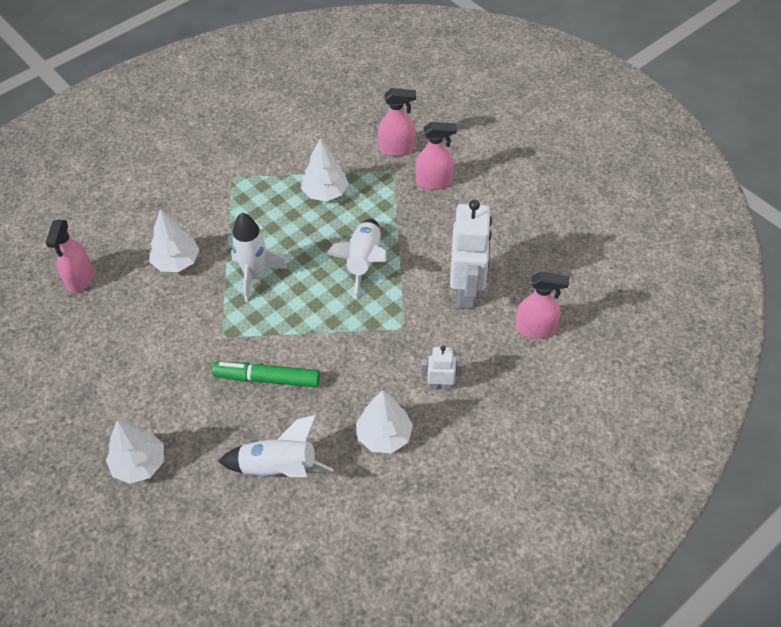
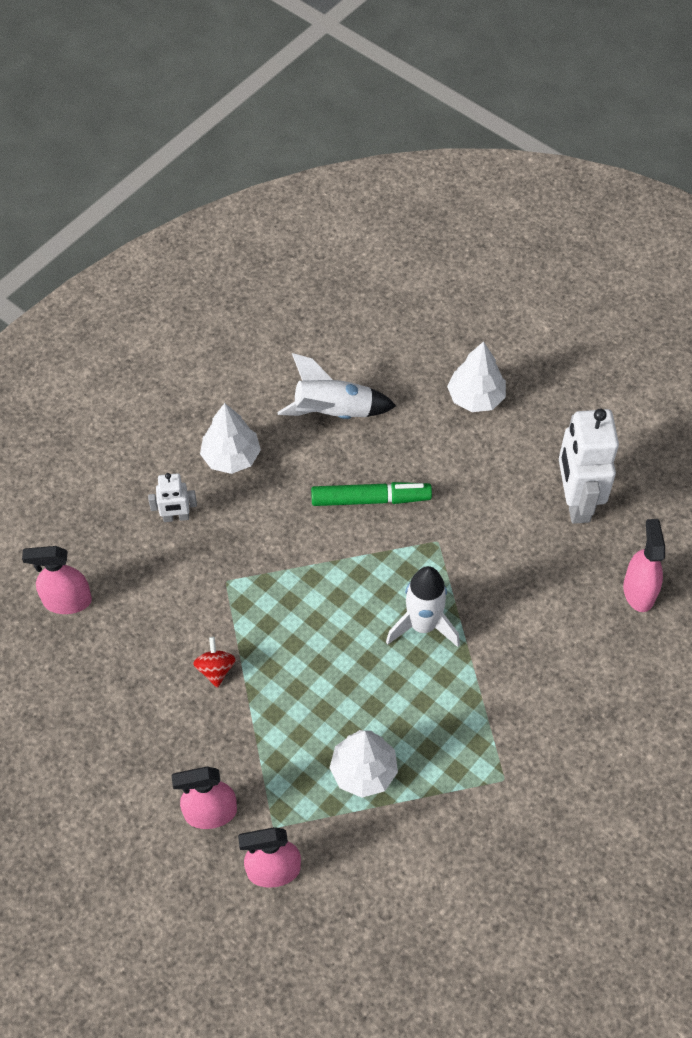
camera: 170 degrees right, 5 degrees up
white tree [150,210,199,272] -> none
white rocket [327,219,387,299] -> none
white robot [450,200,492,308] -> white robot moved to [559,409,619,524]
none -> red spinning top [193,637,236,688]

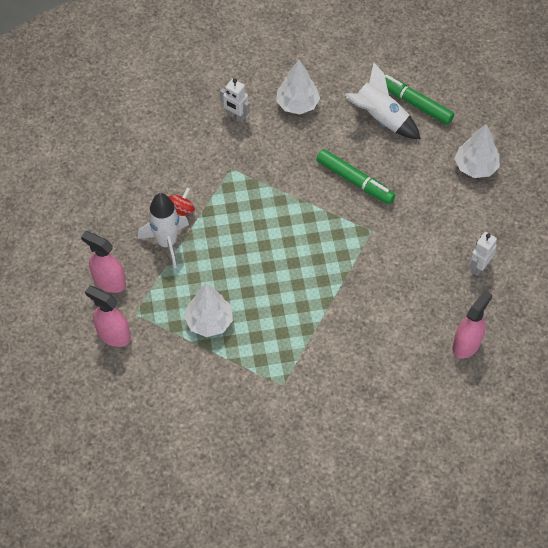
camera: 40 degrees right, 0 degrees up
pink spray bottle [22,546,92,614] -> none
white rocket [386,566,460,647] -> white rocket moved to [138,193,189,268]
white robot [559,409,619,524] -> white robot [470,232,497,276], size x0.50
none -> green marker [384,74,454,125]

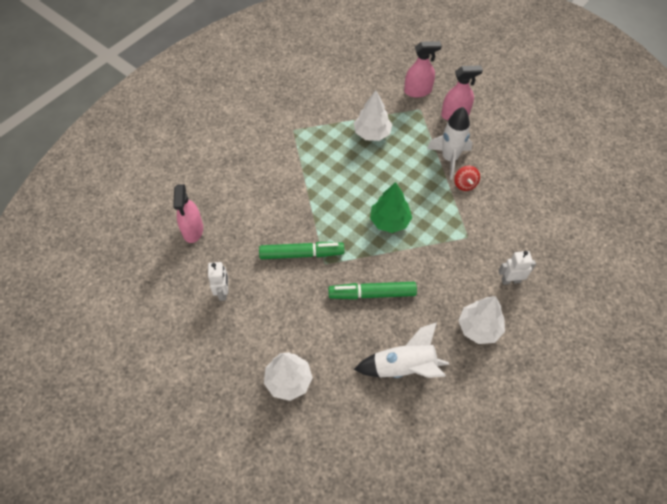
camera: 140 degrees right, 0 degrees up
green marker [384,74,454,125] -> green marker moved to [259,242,344,259]
none -> green tree [370,182,412,233]

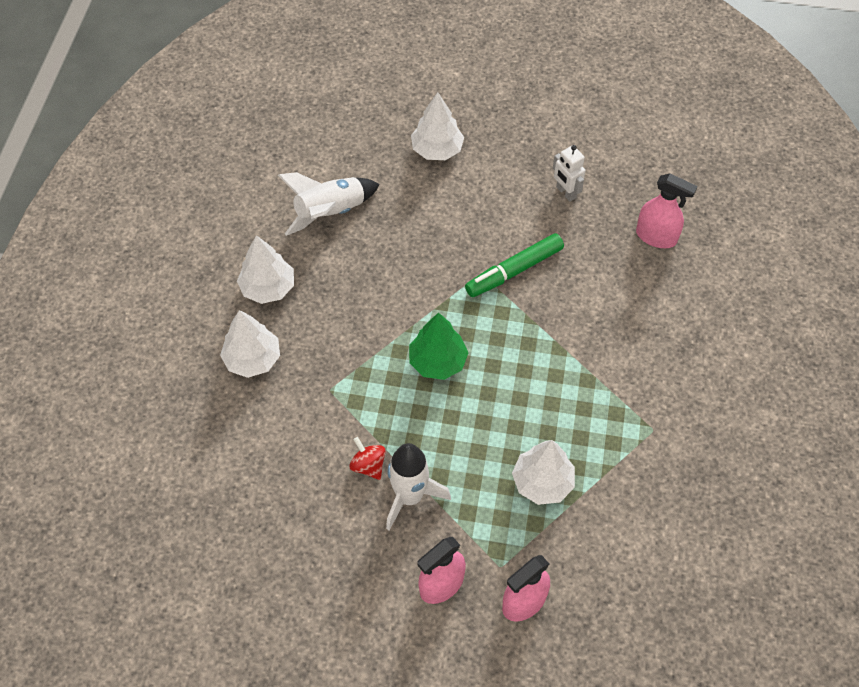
camera: 150 degrees right, 0 degrees up
pink spray bottle [173,184,203,243] -> pink spray bottle turned 150 degrees clockwise [636,173,698,248]
green marker [328,282,417,299] -> none
white robot [499,251,536,285] -> white tree [220,310,280,378]

